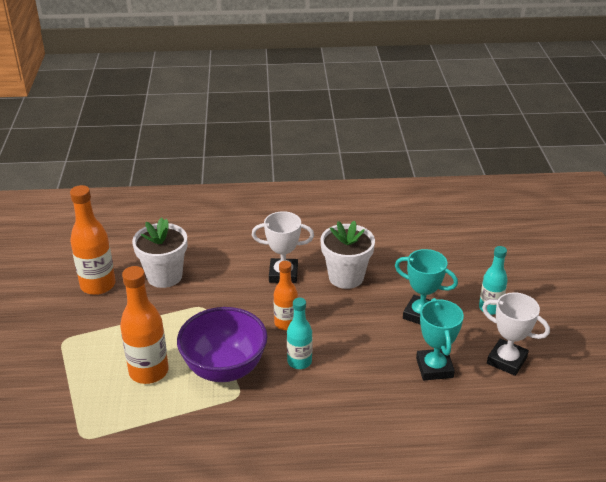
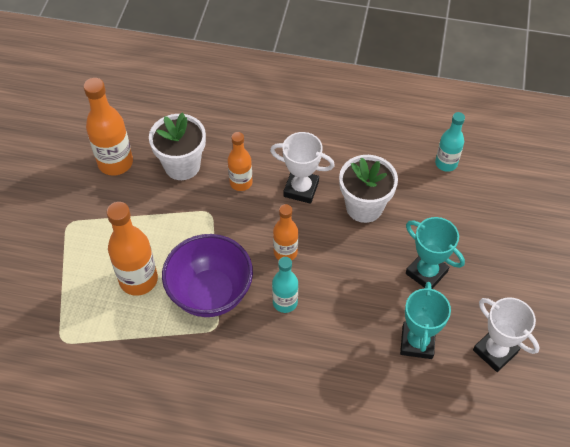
camera: 15 degrees right, 20 degrees up
turquoise bottle [479,246,508,315] -> turquoise bottle moved to [435,112,465,172]
none -> orange bottle [228,132,252,191]

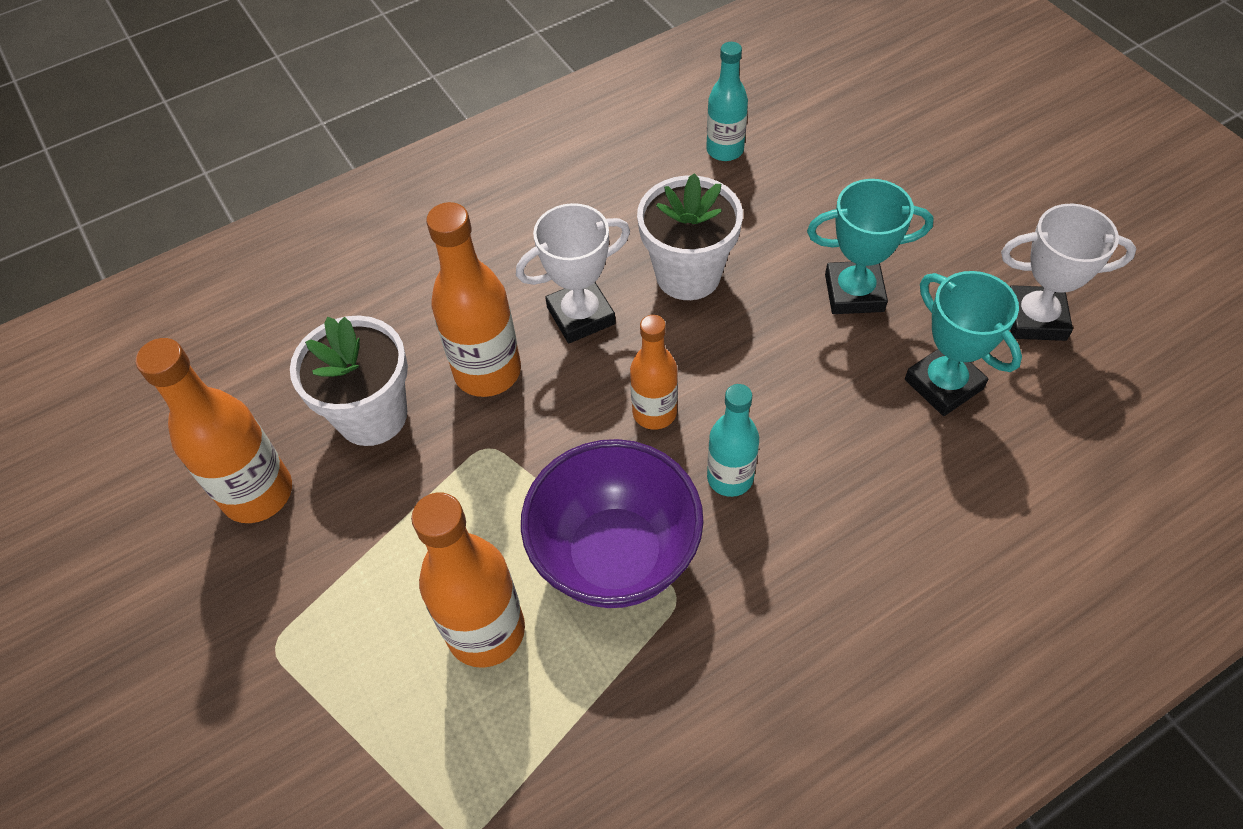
camera: 40 degrees left, 0 degrees up
orange bottle [228,132,252,191] -> orange bottle [426,202,521,397], size x1.58

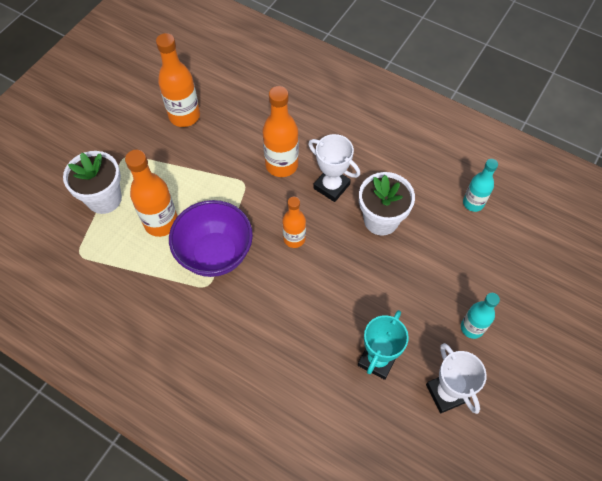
camera: 60 degrees right, 5 degrees up
white flower pot [290,315,408,446] -> white flower pot moved to [63,151,122,214]
turquoise bottle [707,384,759,497] -> turquoise bottle moved to [461,293,500,339]
turquoise trophy [807,179,933,314] -> none

